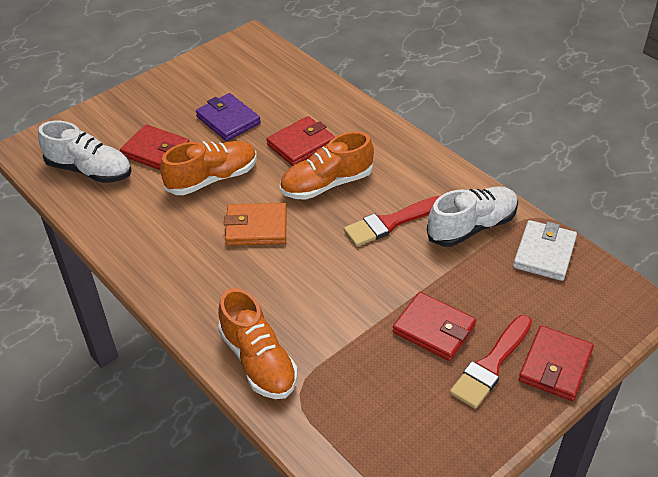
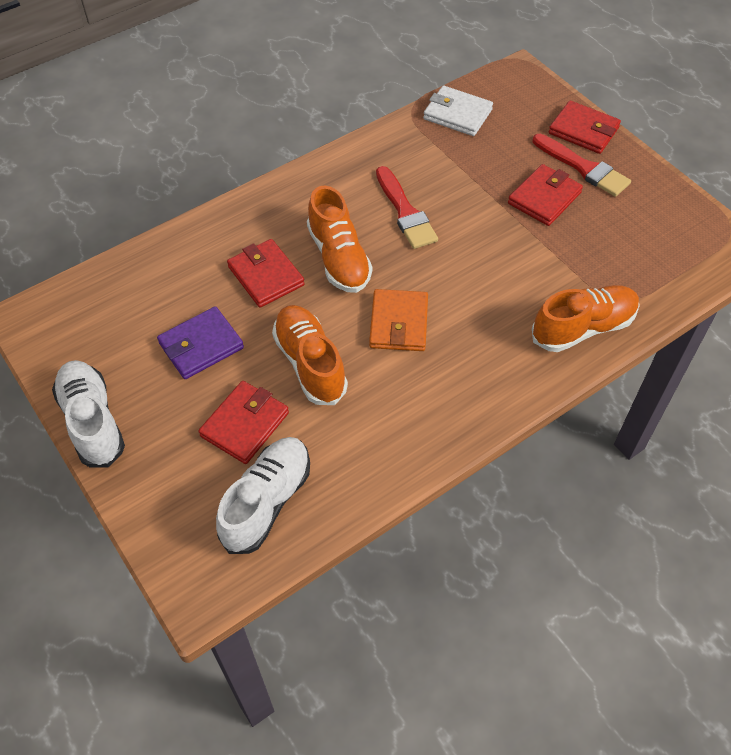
camera: 85 degrees left, 10 degrees up
white shoe [427,186,518,247] -> white shoe moved to [52,360,125,468]

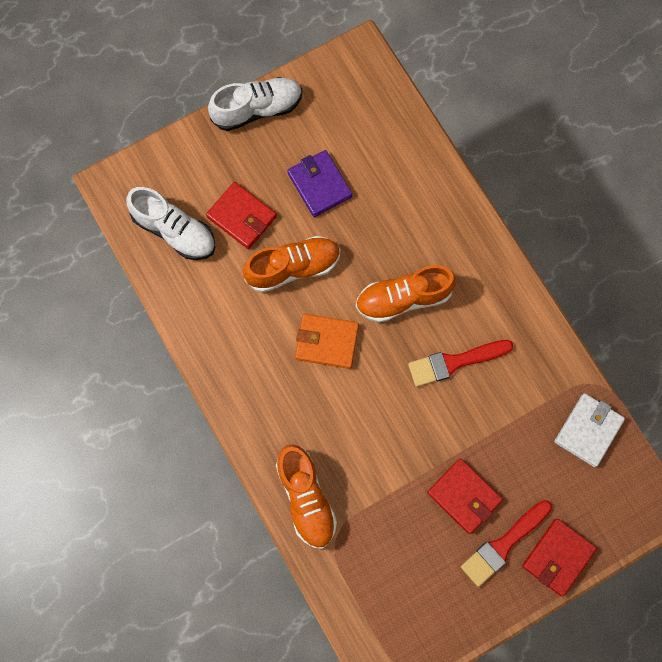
camera: 95 degrees right, 20 degrees up
red wallet [227,239,305,307] -> none

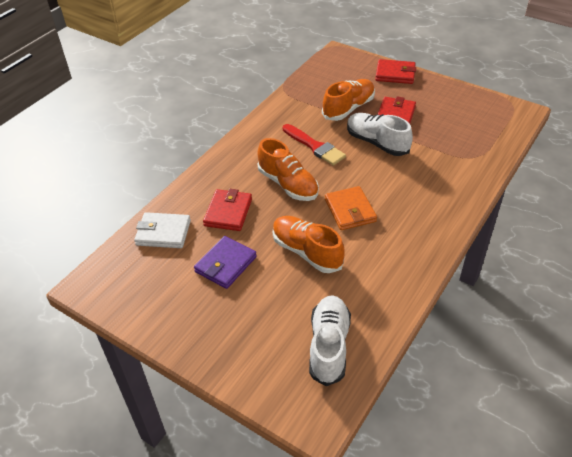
camera: 115 degrees left, 30 degrees down
red wallet [206,182,277,249] -> red wallet moved to [203,189,252,231]
white shoe [208,77,302,131] -> white shoe moved to [347,113,413,156]
orange shoe [276,444,337,549] -> orange shoe moved to [322,79,375,121]
red brush [461,500,552,587] -> none
white wallet [554,393,625,467] -> white wallet moved to [134,212,191,248]

